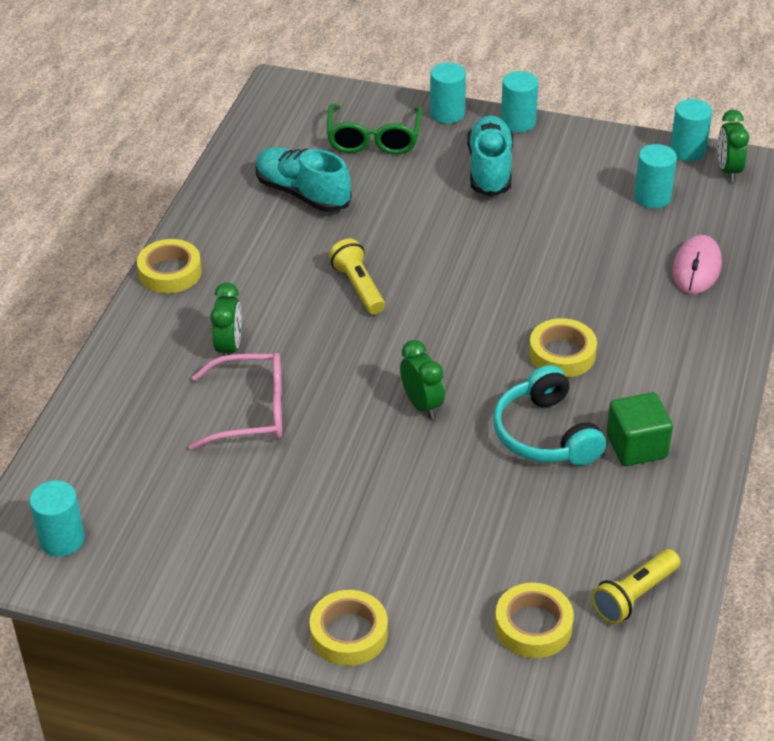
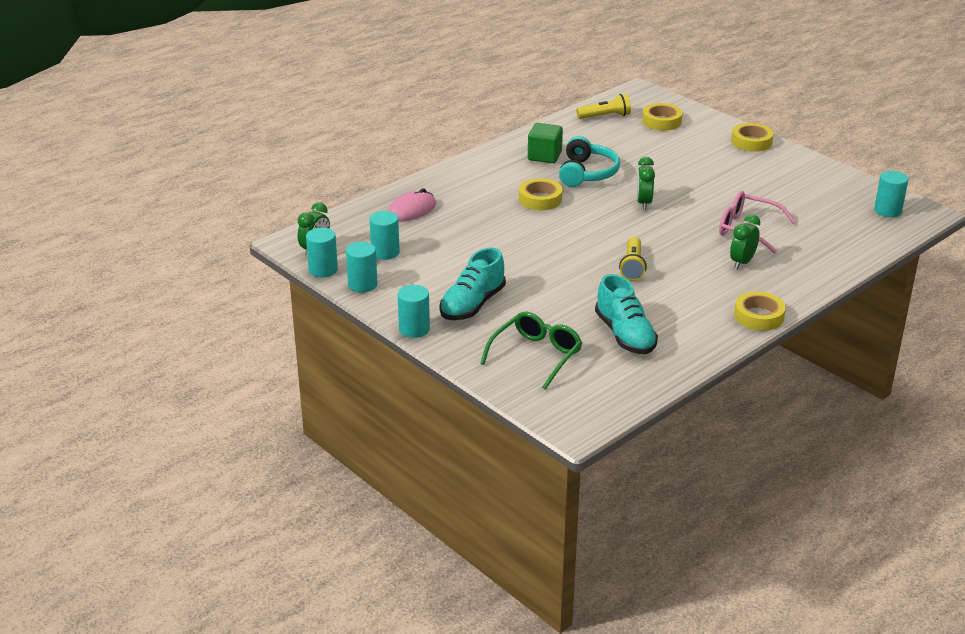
camera: 150 degrees left, 10 degrees down
turquoise cylinder [430,63,466,124] -> turquoise cylinder moved to [346,242,377,292]

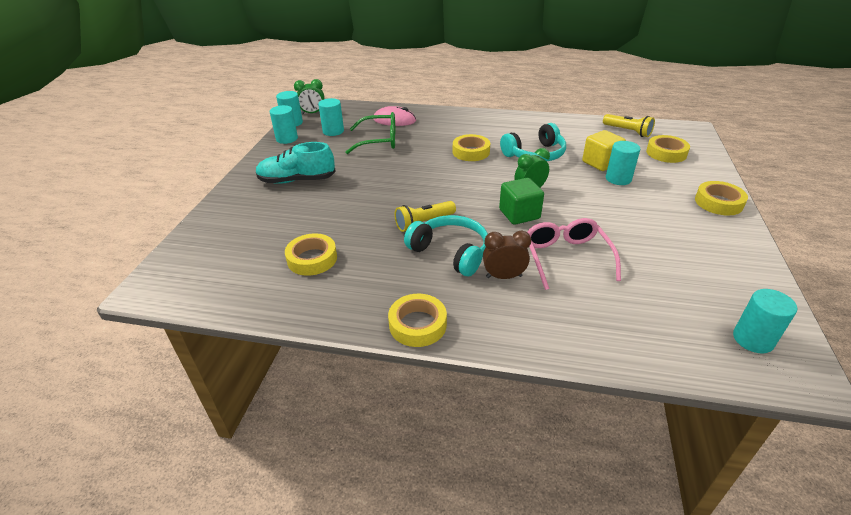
camera: 55 degrees right, 5 degrees up
turquoise cylinder [398,285,430,338] -> turquoise cylinder moved to [606,141,640,185]
green glasses [480,312,582,390] -> green glasses moved to [346,112,395,154]
green cube [528,123,563,163] -> green cube moved to [499,178,544,225]
turquoise shoe [595,274,658,354] -> yellow tape [285,233,337,276]
green clock [730,214,760,269] -> brown clock [483,231,531,279]
none -> turquoise headphones [404,215,488,276]
none -> yellow cube [582,130,626,171]

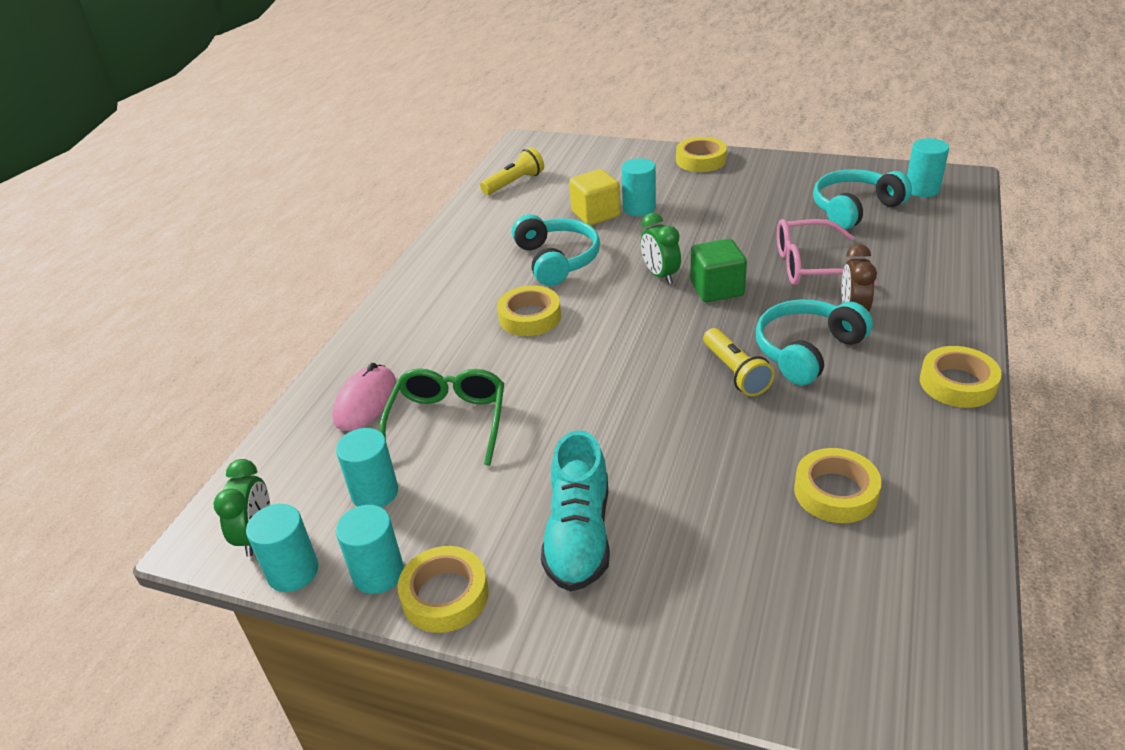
camera: 80 degrees left, 0 degrees up
yellow tape [646,135,690,163] -> yellow tape moved to [397,546,489,633]
none -> turquoise headphones [813,169,912,230]

